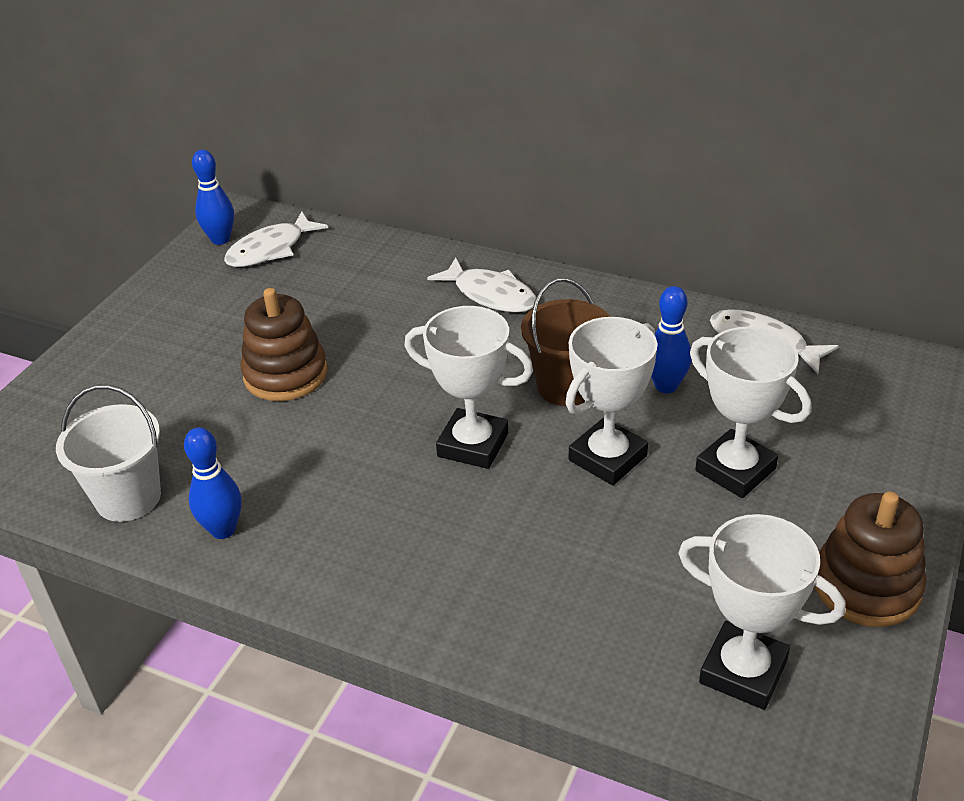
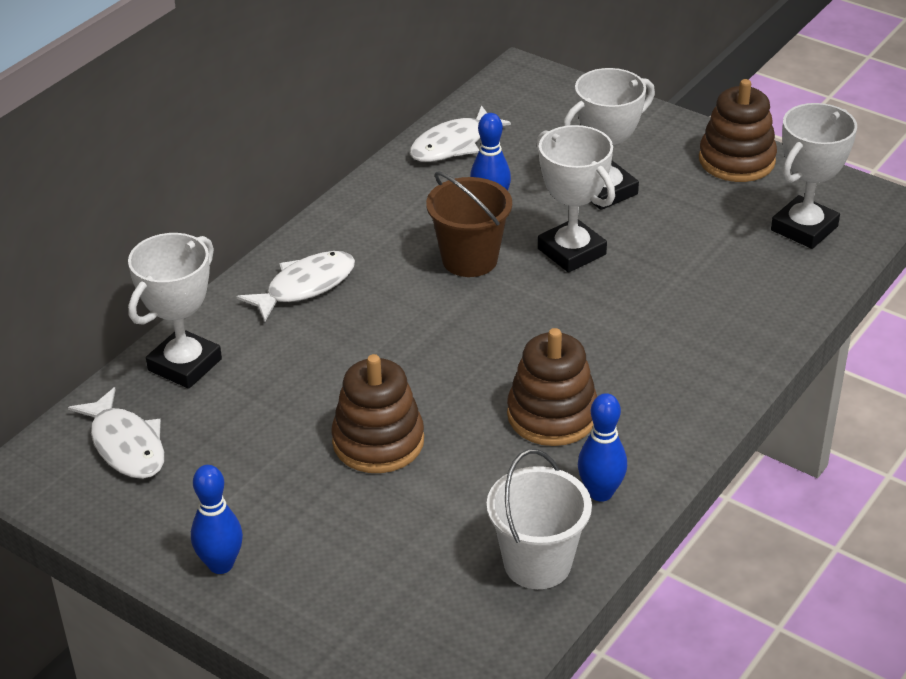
camera: 80 degrees left, 0 degrees up
blue bowling pin [192,149,234,245] -> blue bowling pin moved to [191,465,243,574]
white trophy [404,306,533,469] -> white trophy moved to [128,233,222,389]
none -> brown stacking toy [507,328,597,446]

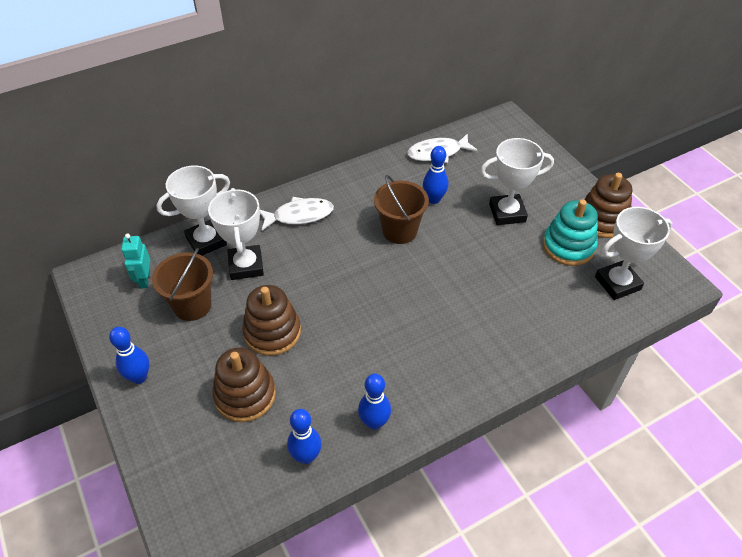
camera: 25 degrees right, 10 degrees up
white fish [68,387,164,479] -> turquoise robot [121,233,150,289]
white bucket [487,449,592,589] -> blue bowling pin [287,409,322,464]
brown stacking toy [507,328,597,446] -> brown stacking toy moved to [213,348,276,422]
white trophy [536,125,615,273] -> white trophy moved to [208,188,264,280]
none -> brown bucket [152,248,213,321]
none -> turquoise stacking toy [543,199,598,266]

